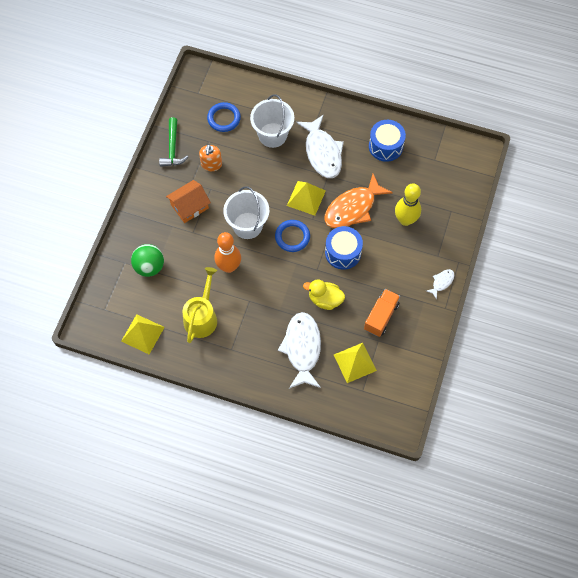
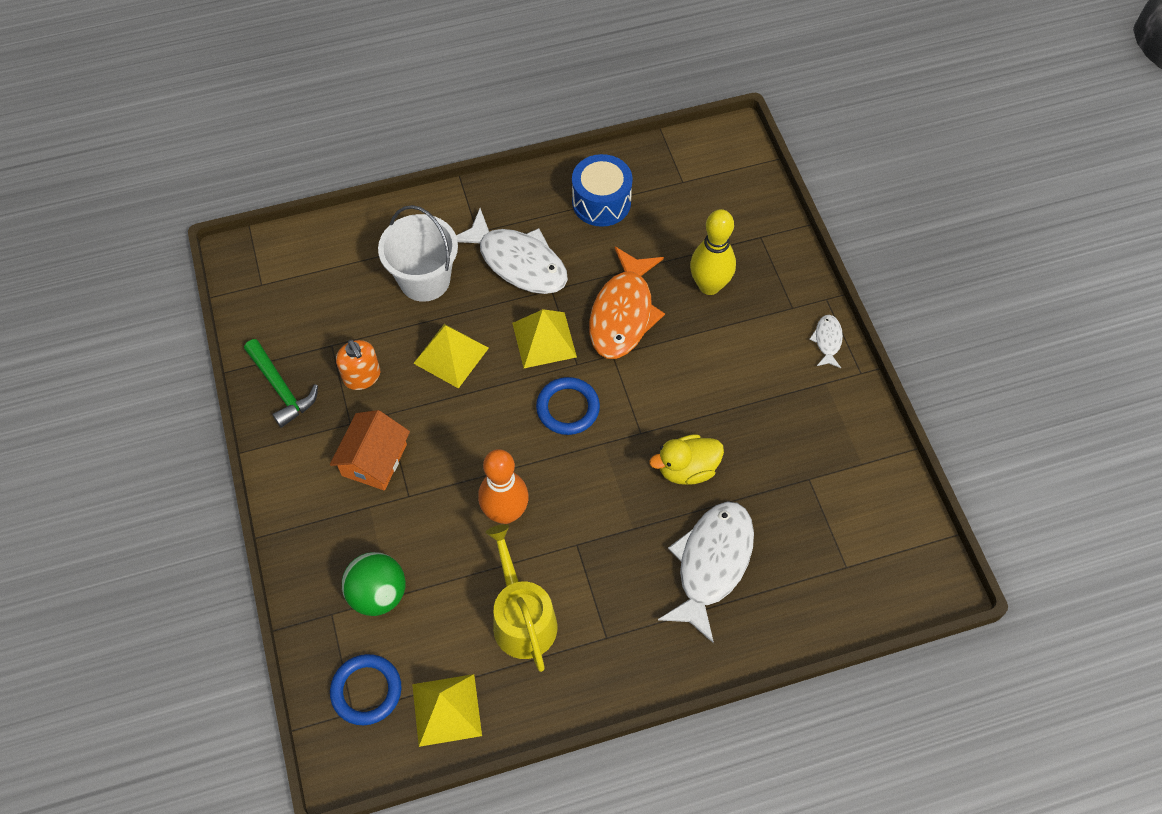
camera: 35 degrees left, 5 degrees down
blue ring [207,102,241,132] -> blue ring moved to [330,654,402,725]
white bucket [223,186,269,239] -> none
white fish [278,312,321,389] -> white fish turned 60 degrees clockwise [658,502,754,643]
blue drum [325,226,363,270] -> none
yellow pyramid [334,343,377,383] -> yellow pyramid moved to [413,324,489,389]
orange truck [364,289,400,337] -> none

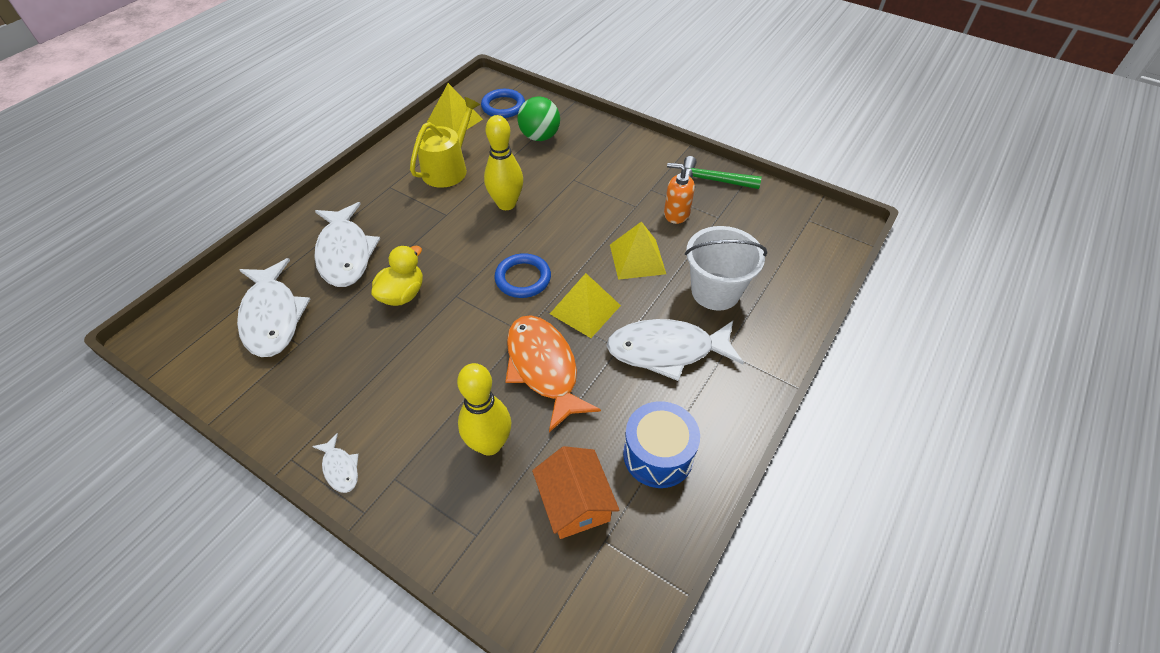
camera: 140 degrees right, 10 degrees down
orange house [330,410,410,491] -> orange house moved to [532,446,619,539]
orange bowling pin [478,449,529,524] -> yellow bowling pin [484,115,523,210]
yellow watering can [486,524,557,672] -> yellow watering can turned 90 degrees counterclockwise [410,97,480,188]
none -> white fish [237,258,310,357]

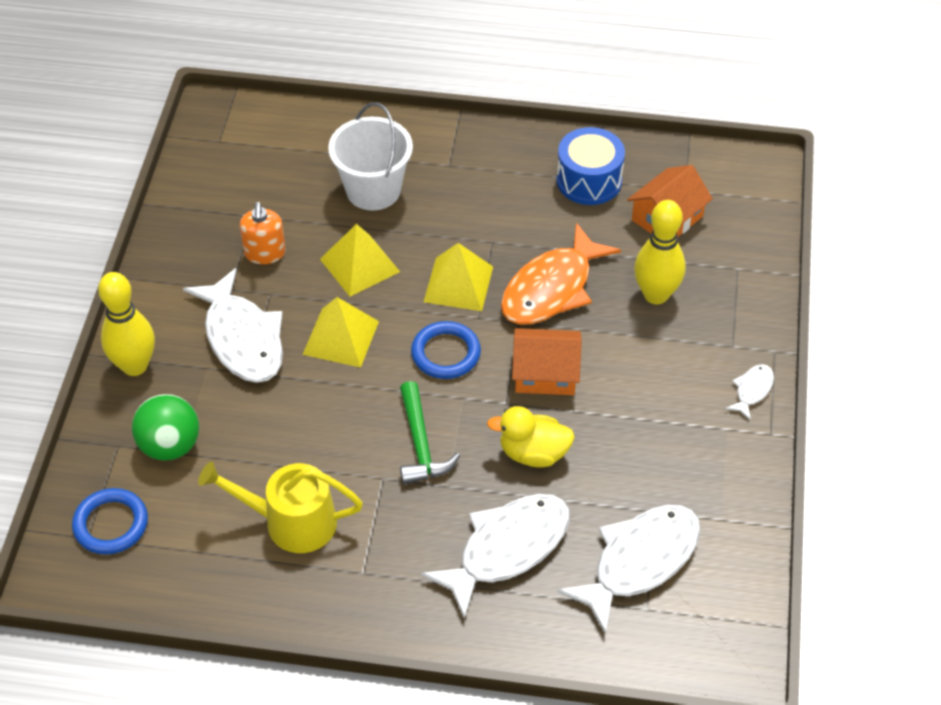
camera: 115 degrees left, 0 degrees up
yellow pyramid [427,83,483,133] -> yellow pyramid moved to [303,297,379,368]
yellow bowling pin [484,115,523,210] -> yellow bowling pin moved to [98,272,155,376]
white fish [607,319,744,381] -> white fish moved to [183,268,283,383]
green hammer [684,156,762,189] -> green hammer moved to [400,381,460,485]
none -> orange house [512,328,582,395]

